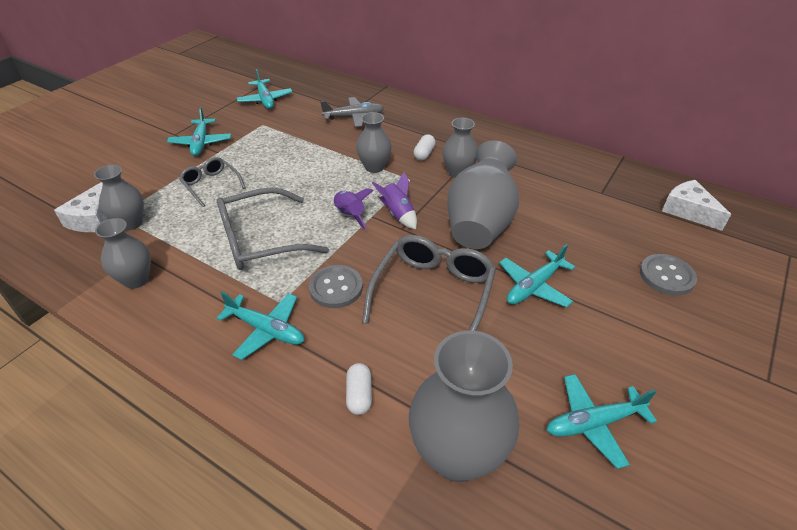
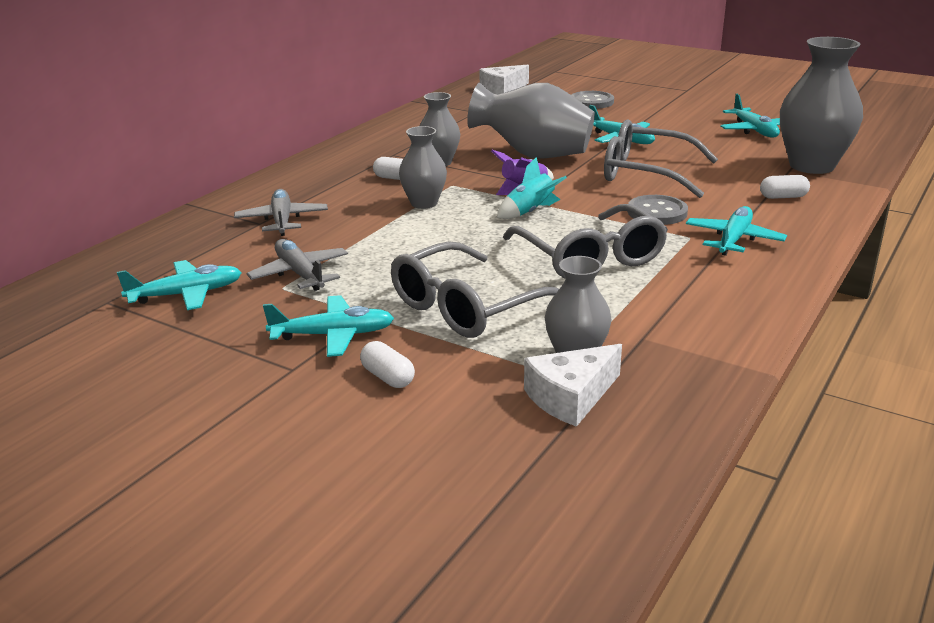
camera: 90 degrees left, 15 degrees down
white cheese [54,182,108,232] -> white cheese turned 135 degrees clockwise [524,344,622,427]
grey vase [95,218,151,289] -> none
grey glasses [179,157,246,207] -> grey glasses [391,241,559,338], size x1.76
purple rocket [334,188,374,230] -> turquoise rocket [497,157,567,219]
none -> grey plane [247,239,348,291]
none -> white capsule [360,341,415,388]

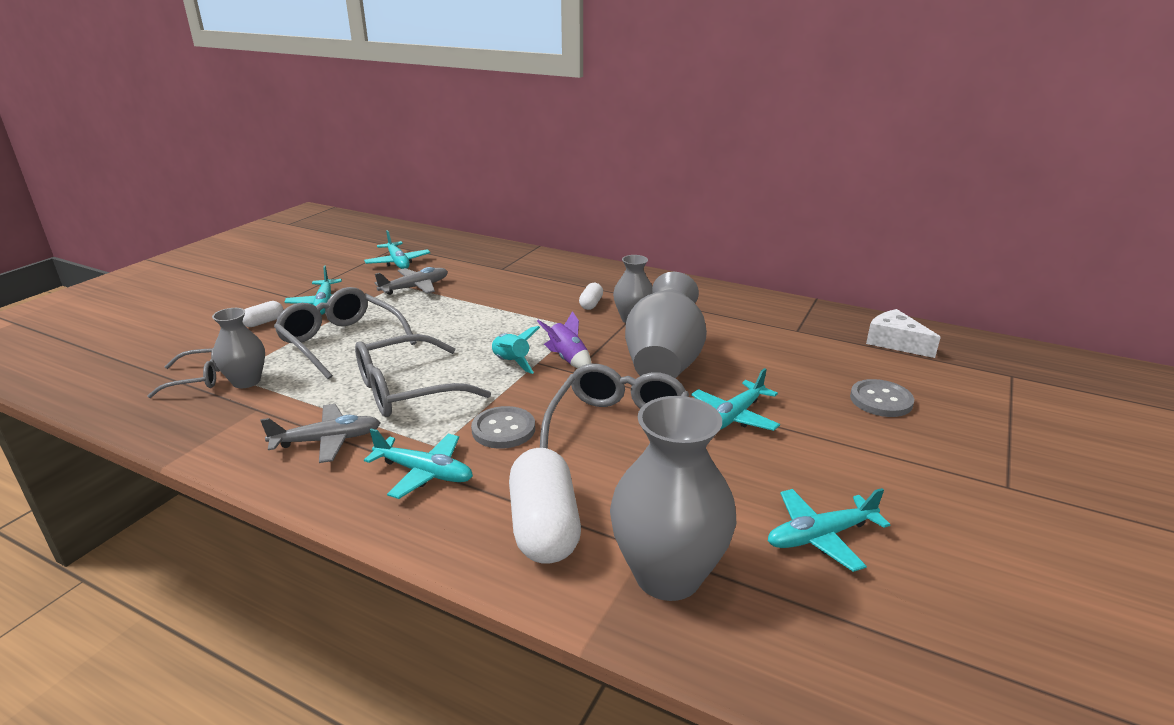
camera: 85 degrees right, 0 degrees up
grey plane [234,189,328,236] -> grey plane moved to [260,404,381,463]
grey vase [399,126,447,209] -> none
white cheese [524,344,622,427] -> grey glasses [148,347,220,398]
white capsule [760,175,810,199] -> white capsule [509,448,581,563], size x2.13

